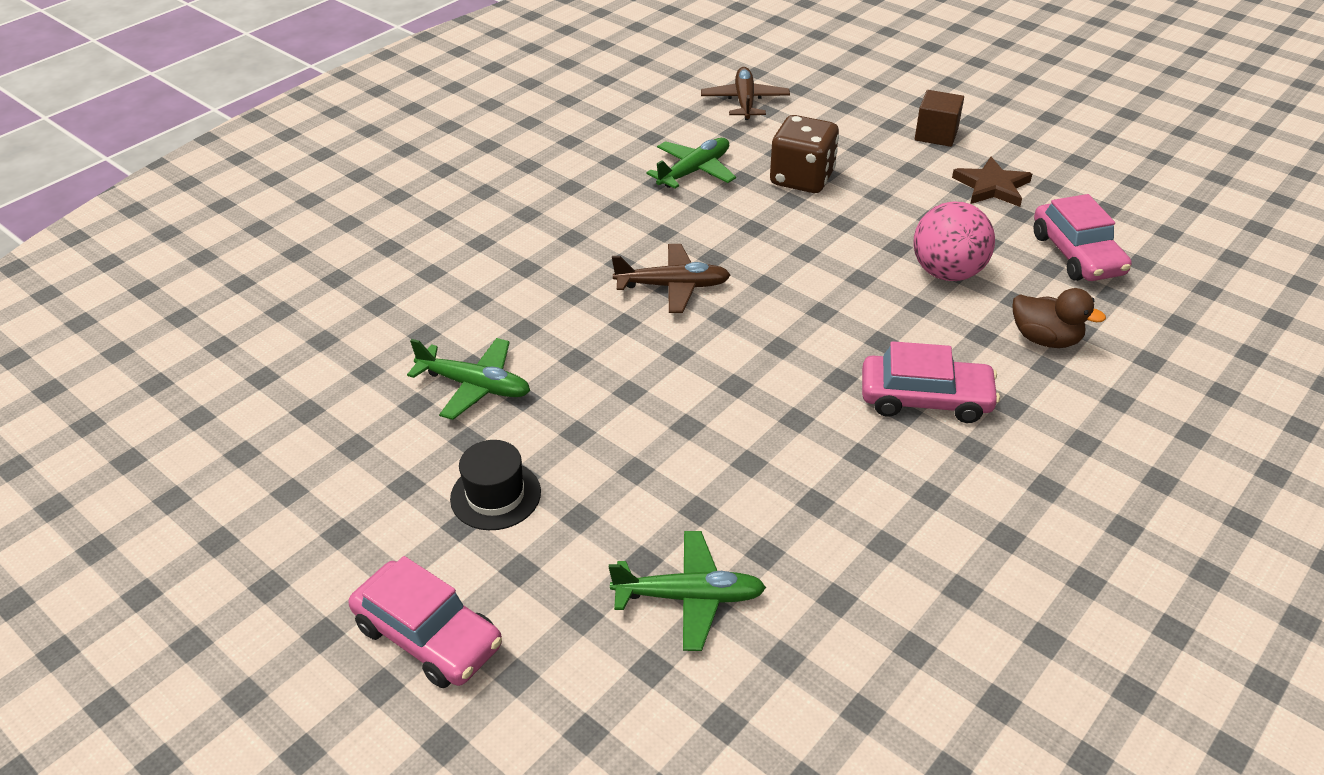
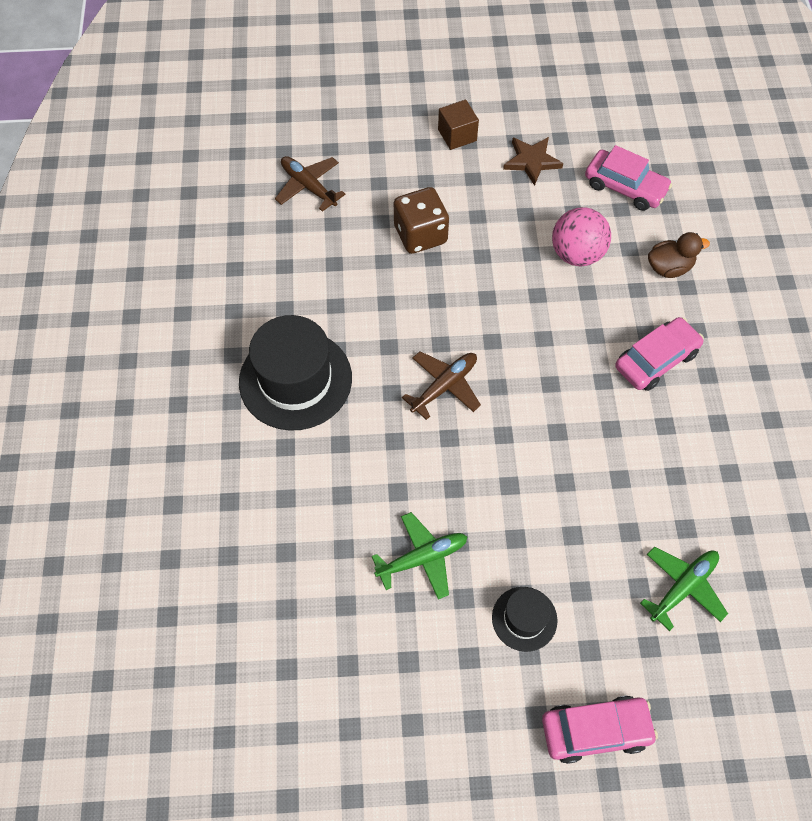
camera: 45 degrees left, 20 degrees up
green plane [646,138,736,189] -> none
none -> black hat [239,315,352,431]

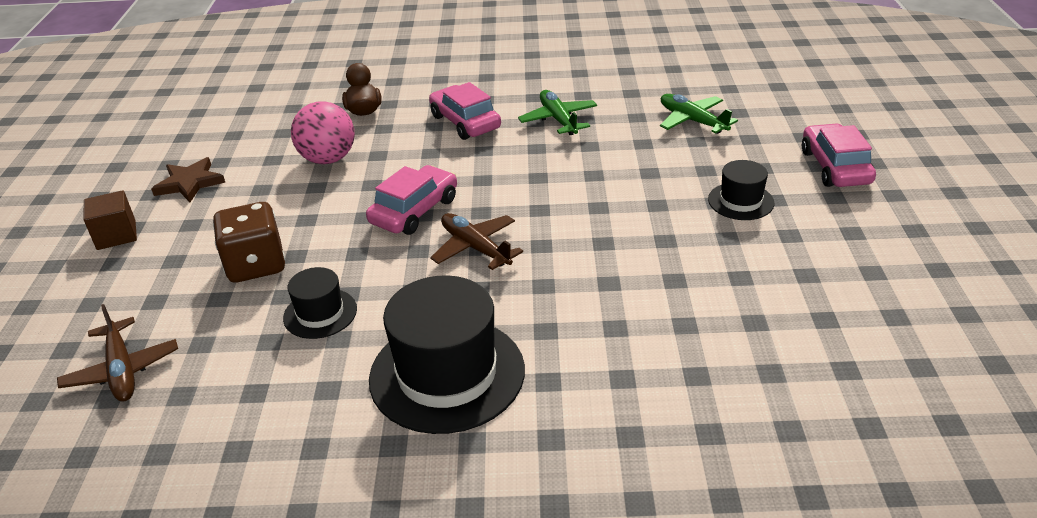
camera: 85 degrees left, 25 degrees down
brown plane [275,156,346,212] -> brown plane turned 75 degrees counterclockwise [57,304,178,402]
green plane [372,512,467,599] -> green plane moved to [518,90,597,135]
pink car [585,145,672,211] -> pink car moved to [366,165,457,235]
none -> black hat [283,267,357,339]

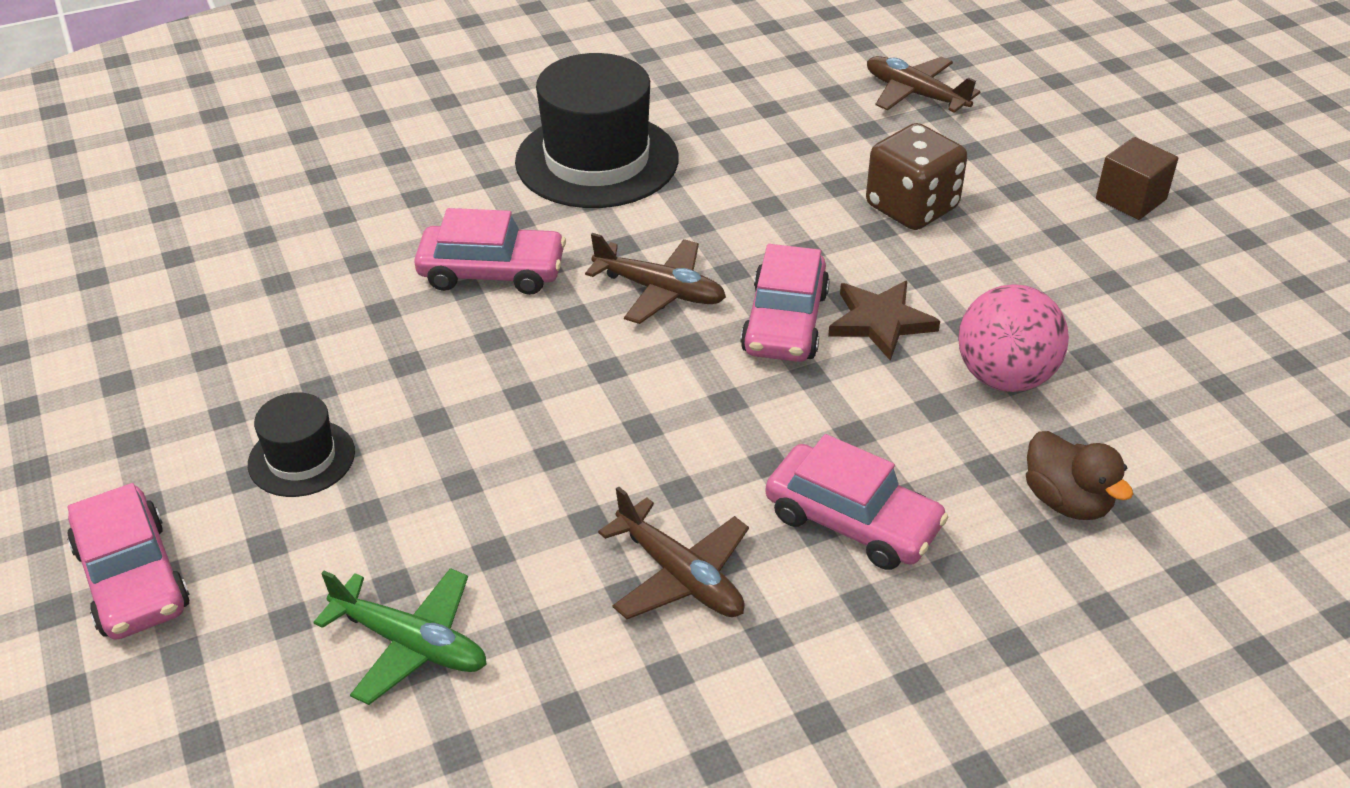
camera: 155 degrees right, 5 degrees up
brown star [151,157,225,202] -> brown star moved to [828,280,940,361]
black hat [283,267,357,339] -> none
green plane [518,90,597,135] -> brown plane [598,486,749,619]
none -> pink car [414,208,566,295]

